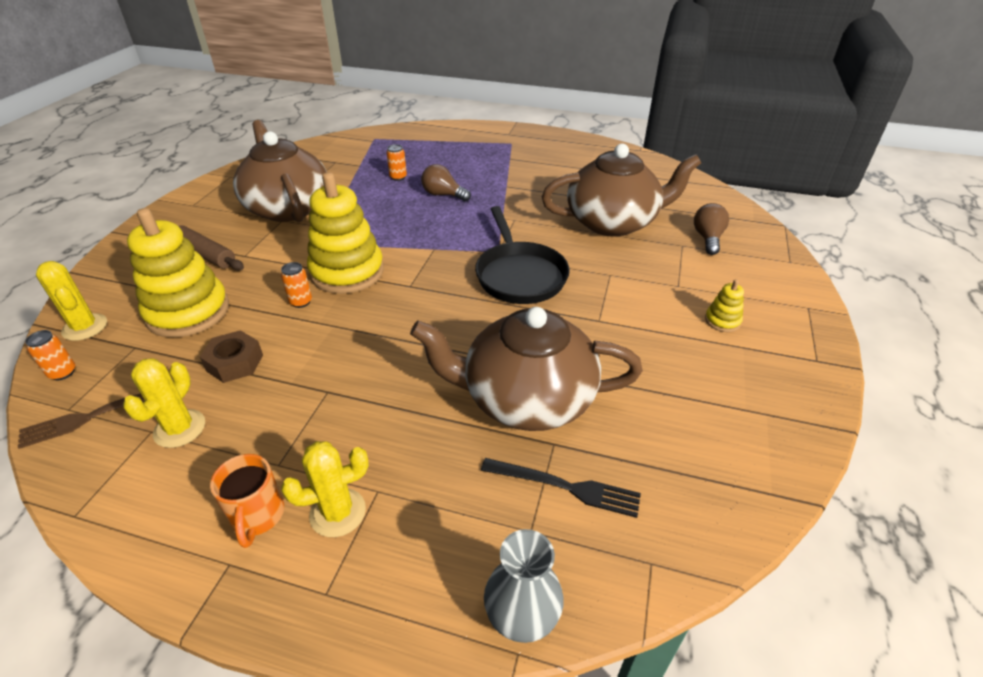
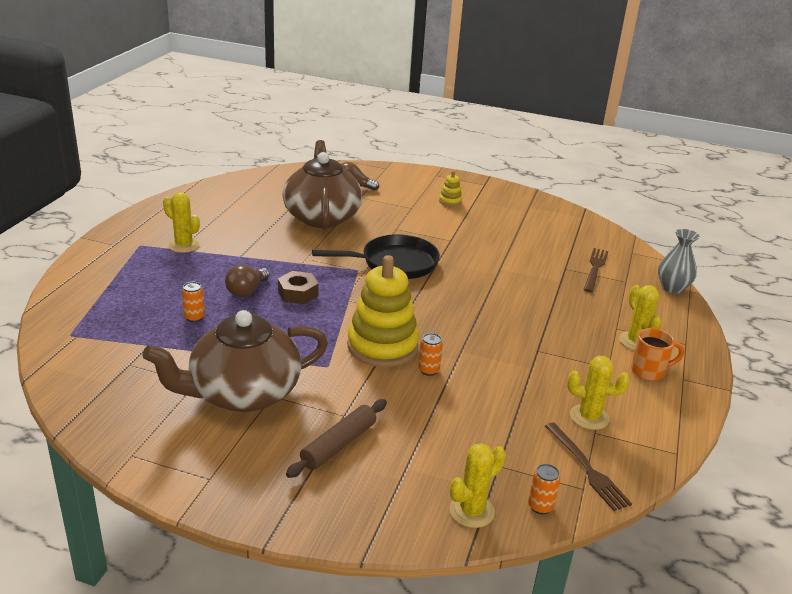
camera: 90 degrees left, 10 degrees down
yellow stacking toy [127,208,229,337] -> none
brown nut [200,330,263,383] -> brown nut moved to [278,271,319,304]
brown teapot [410,307,643,431] -> none
black fork [481,458,641,518] -> brown fork [583,248,608,292]
none -> yellow cactus [163,192,200,253]

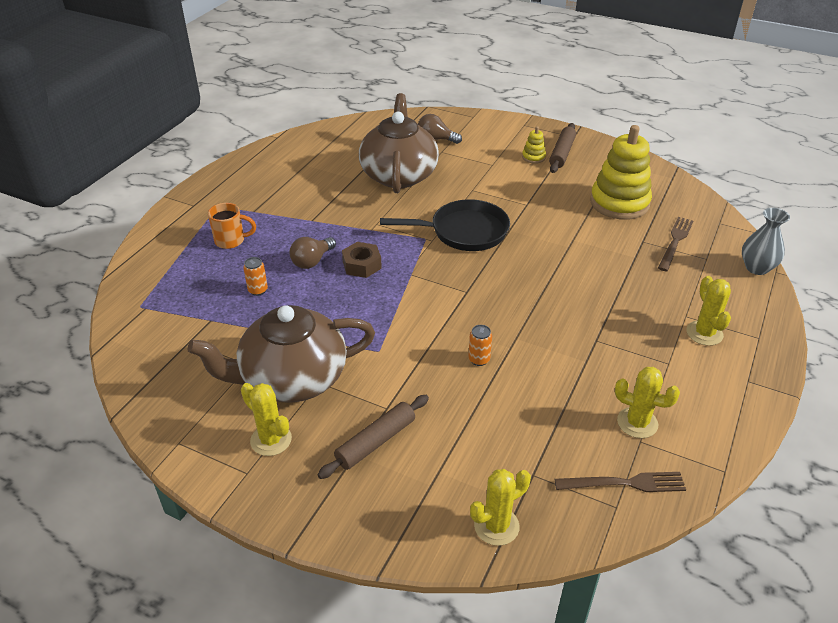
camera: 10 degrees right, 10 degrees up
yellow cactus [163,192,200,253] -> yellow cactus moved to [241,383,292,456]
yellow stacking toy [347,255,419,367] -> yellow stacking toy moved to [590,125,652,220]
orange can [528,464,560,514] -> none
brown fork [545,423,632,511] -> brown fork turned 75 degrees counterclockwise [555,472,686,492]
orange mug [631,328,685,381] -> orange mug moved to [208,203,256,249]
none -> brown rolling pin [549,123,576,173]

